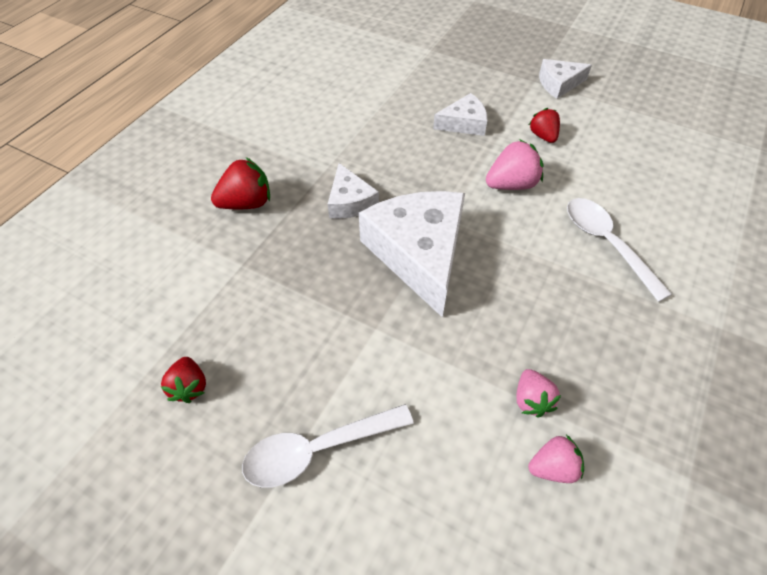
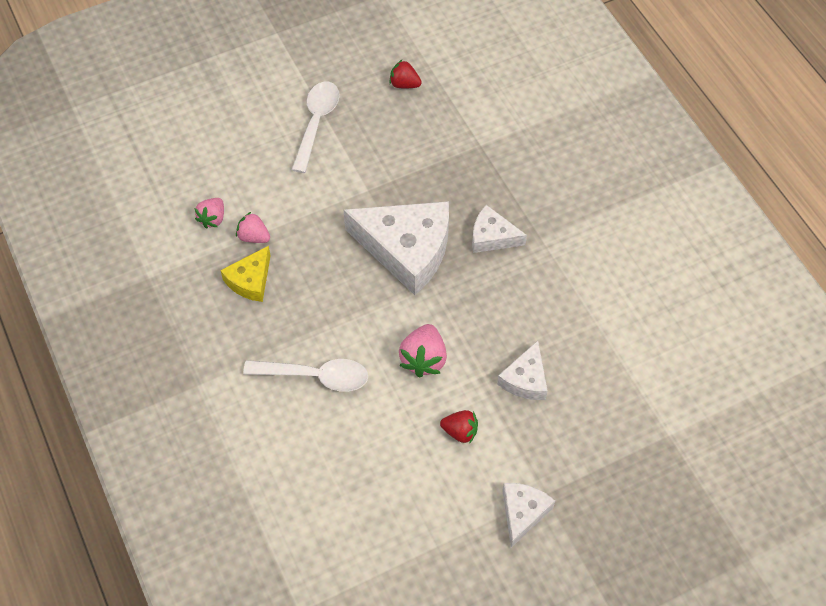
camera: 125 degrees right, 5 degrees up
red strawberry [211,157,270,209] -> none
none -> yellow cheese [220,246,271,302]

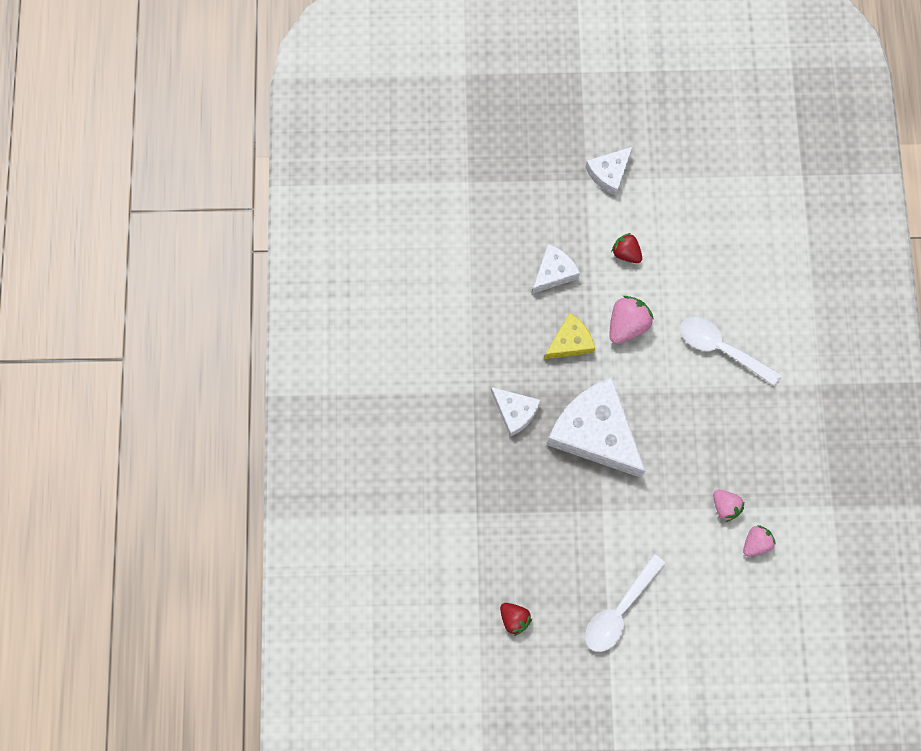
camera: 155 degrees left, 15 degrees up
yellow cheese [220,246,271,302] -> yellow cheese moved to [544,313,595,359]

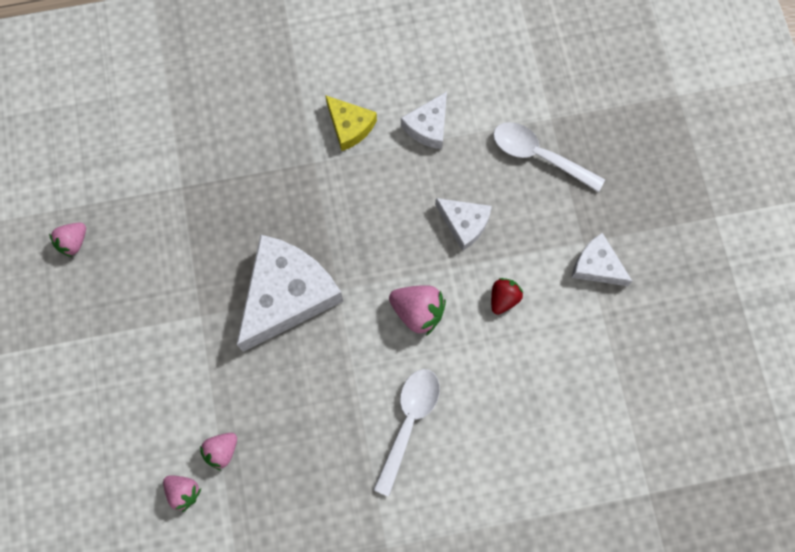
camera: 80 degrees right, 0 degrees up
white cheese [491,387,541,437] -> white cheese moved to [401,92,447,149]
red strawberry [500,603,532,636] -> pink strawberry [49,222,86,257]
yellow cheese [544,313,595,359] -> yellow cheese moved to [325,95,377,151]
white spoon [585,554,666,652] -> white spoon moved to [493,122,605,192]

